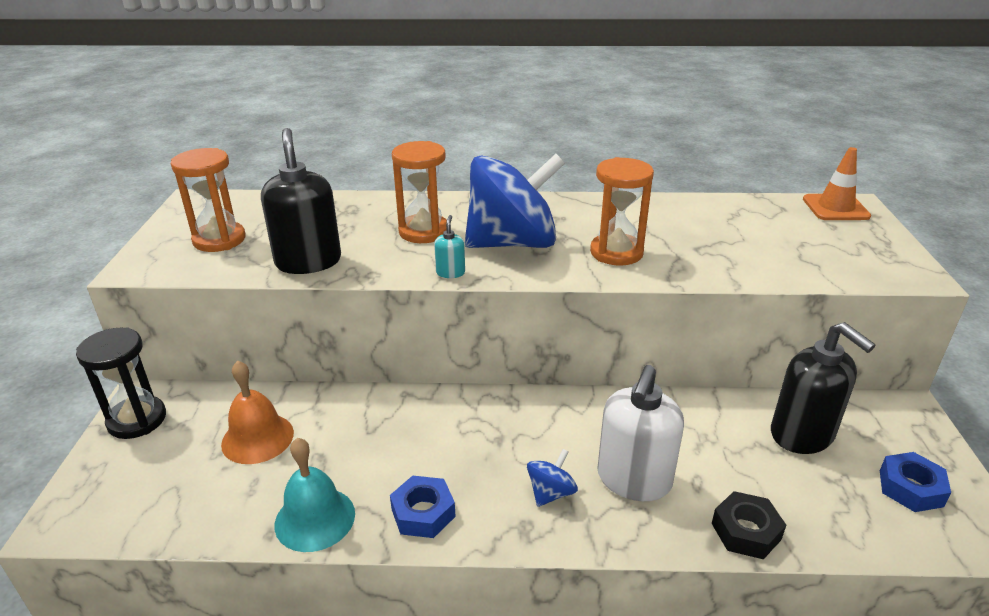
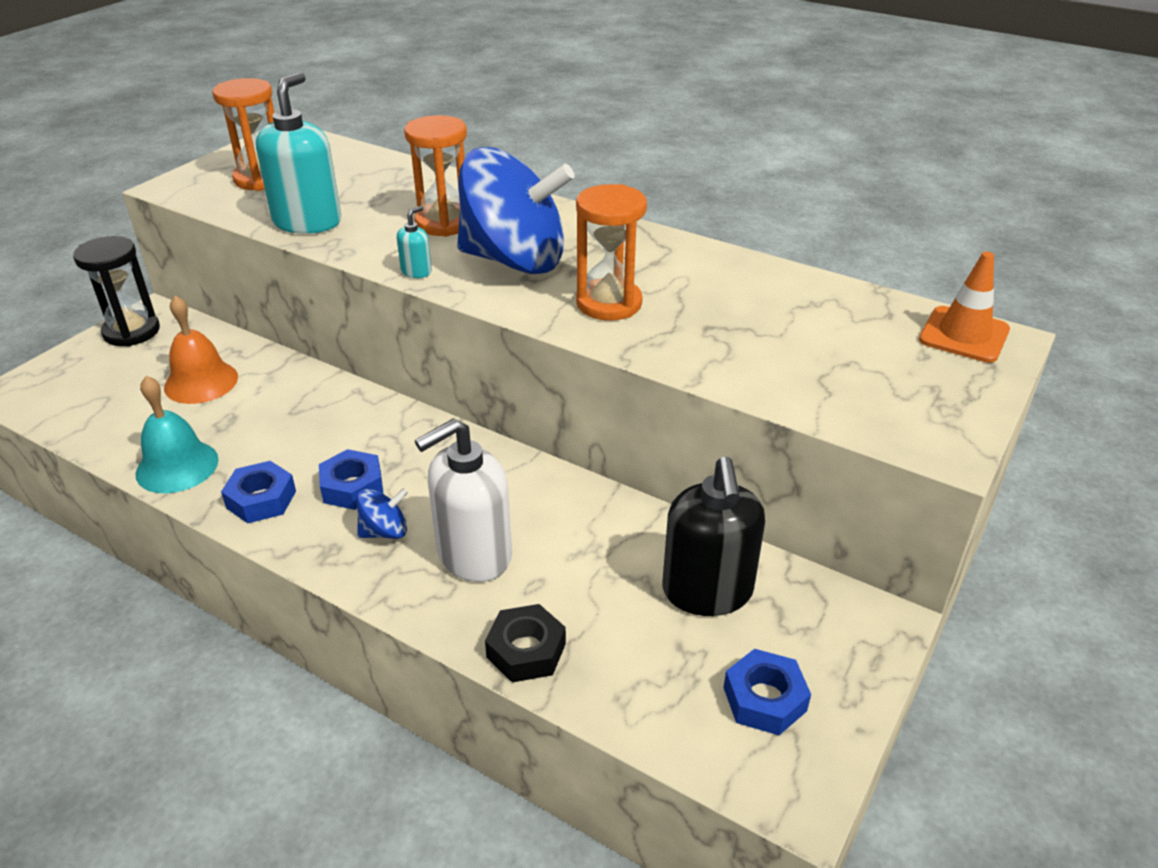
camera: 30 degrees right, 5 degrees up
black soap dispenser [261,128,341,274] -> turquoise soap dispenser [256,72,341,234]
none -> blue nut [319,449,384,510]

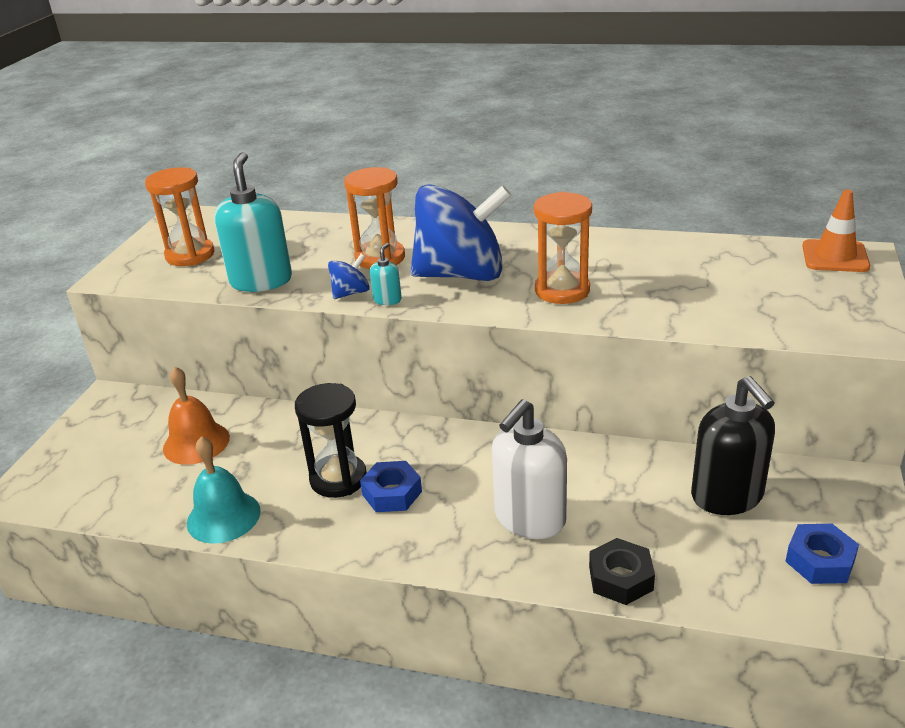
camera: 15 degrees left, 5 degrees down
black hourglass [73,236,160,347] -> black hourglass moved to [295,383,367,498]
blue nut [221,461,296,523] -> none
blue spinning top [357,489,408,539] -> blue spinning top moved to [328,254,370,299]

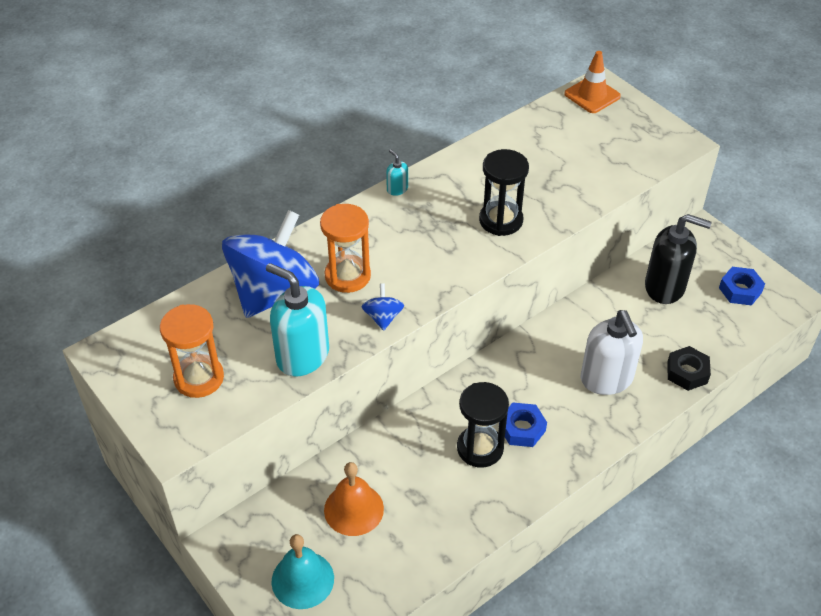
camera: 55 degrees left, 15 degrees up
turquoise bell [187,436,261,544] -> turquoise bell moved to [271,534,334,609]
turquoise soap dispenser [370,243,402,305] -> turquoise soap dispenser moved to [386,149,408,196]
blue spinning top [411,184,512,281] -> blue spinning top moved to [222,210,319,318]
orange hourglass [534,192,592,304] -> black hourglass [479,149,529,236]

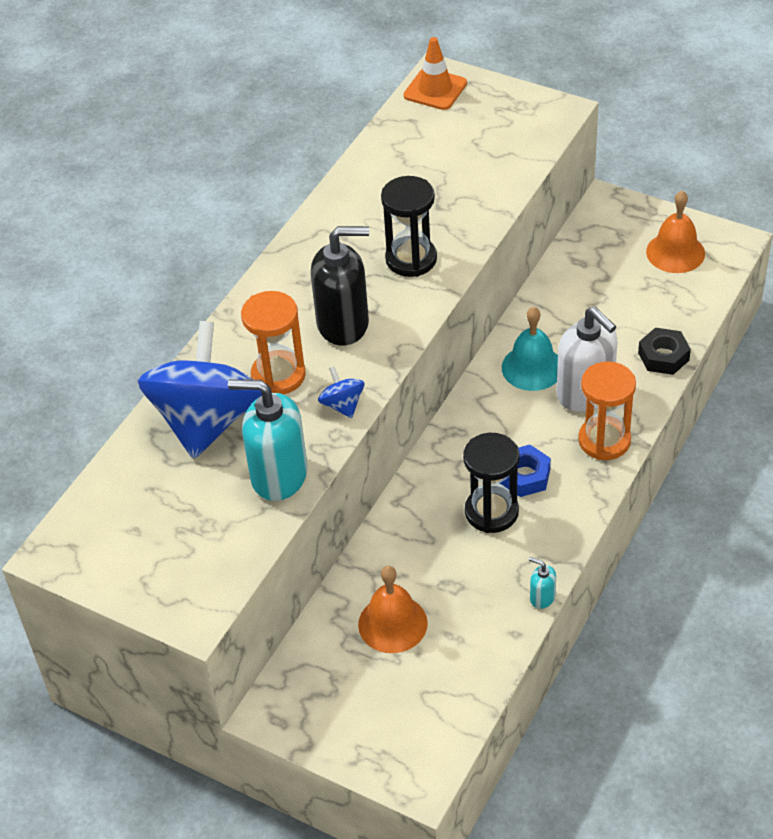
camera: 20 degrees left, 0 degrees up
orange hourglass [160,304,224,398] -> orange hourglass moved to [578,361,636,460]
turquoise bell [271,534,334,609] -> turquoise bell moved to [502,307,558,391]
turquoise soap dispenser [386,149,408,196] -> turquoise soap dispenser moved to [529,557,556,609]
black soap dispenser [645,214,712,304] -> black soap dispenser moved to [311,226,369,346]
blue nut [719,267,765,305] -> orange bell [646,191,705,273]

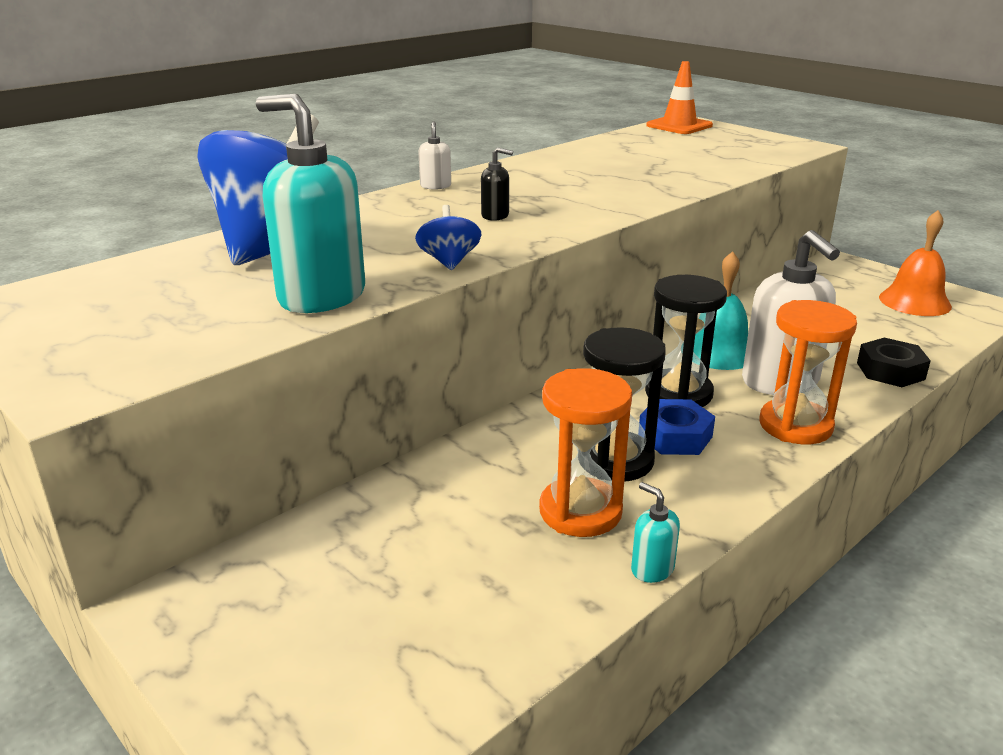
camera: 15 degrees right, 20 degrees down
orange hourglass [241,291,306,394] -> orange hourglass moved to [539,368,632,537]
black soap dispenser [311,226,369,346] -> black soap dispenser [481,147,513,221], size x0.44
orange bell [358,566,428,653] -> none
black hourglass [381,176,437,277] -> black hourglass moved to [645,275,727,407]
none -> white soap dispenser [418,121,451,189]

